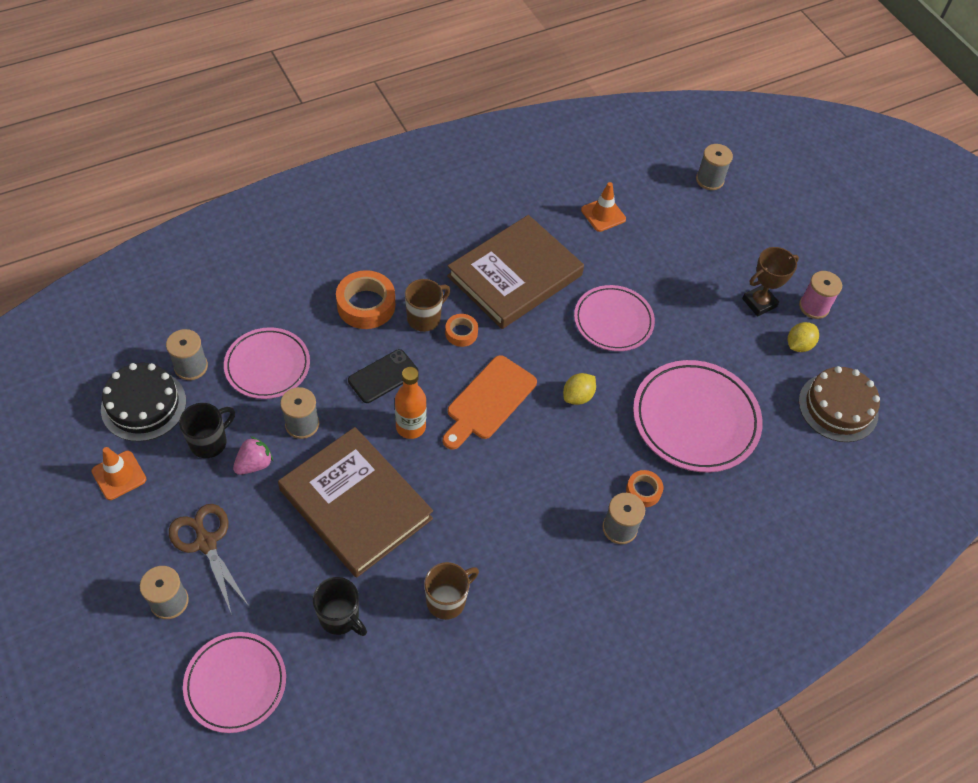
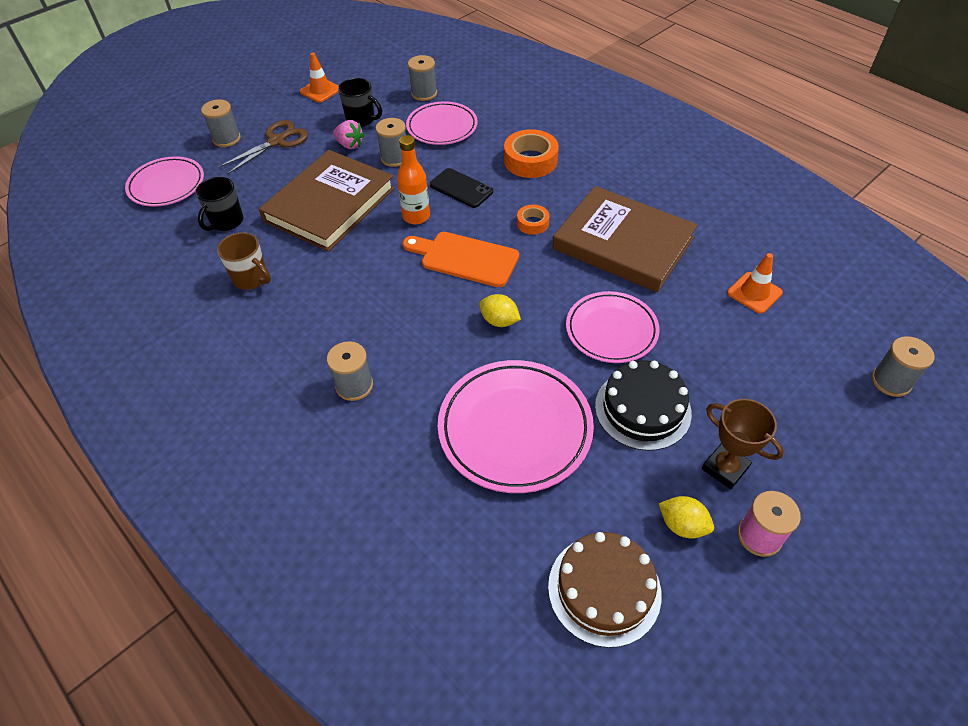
camera: 80 degrees right, 5 degrees down
black cake [101,363,186,442] -> black cake moved to [595,360,692,451]
brown mug [405,279,450,332] -> none
orange tape [626,470,663,507] -> none

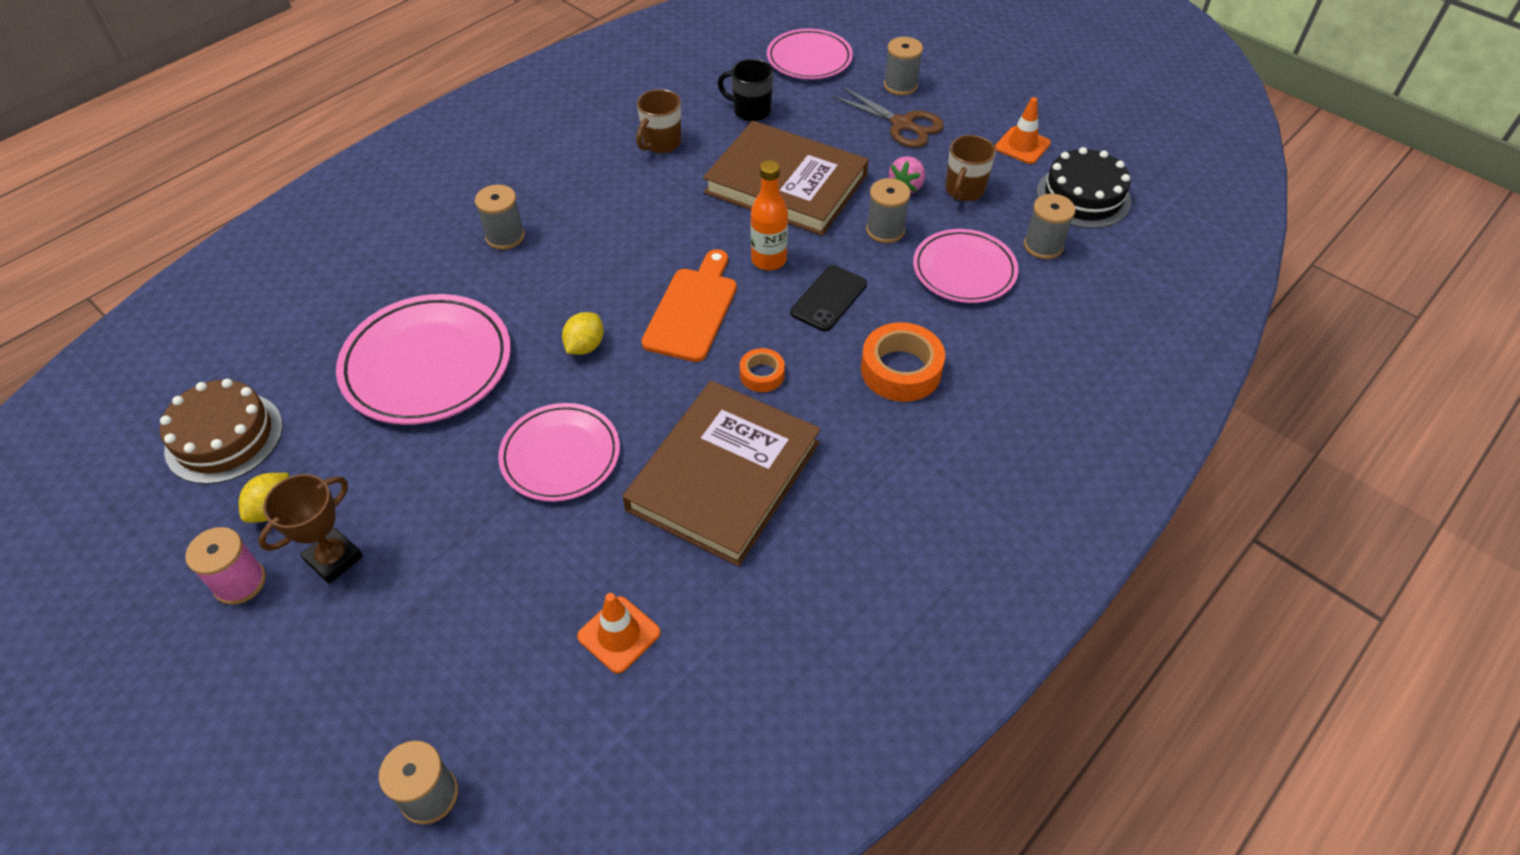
camera: 85 degrees right, 0 degrees up
black mug [338,78,382,127] -> brown mug [945,135,996,201]
black cake [595,360,692,451] -> black cake moved to [1036,147,1131,228]

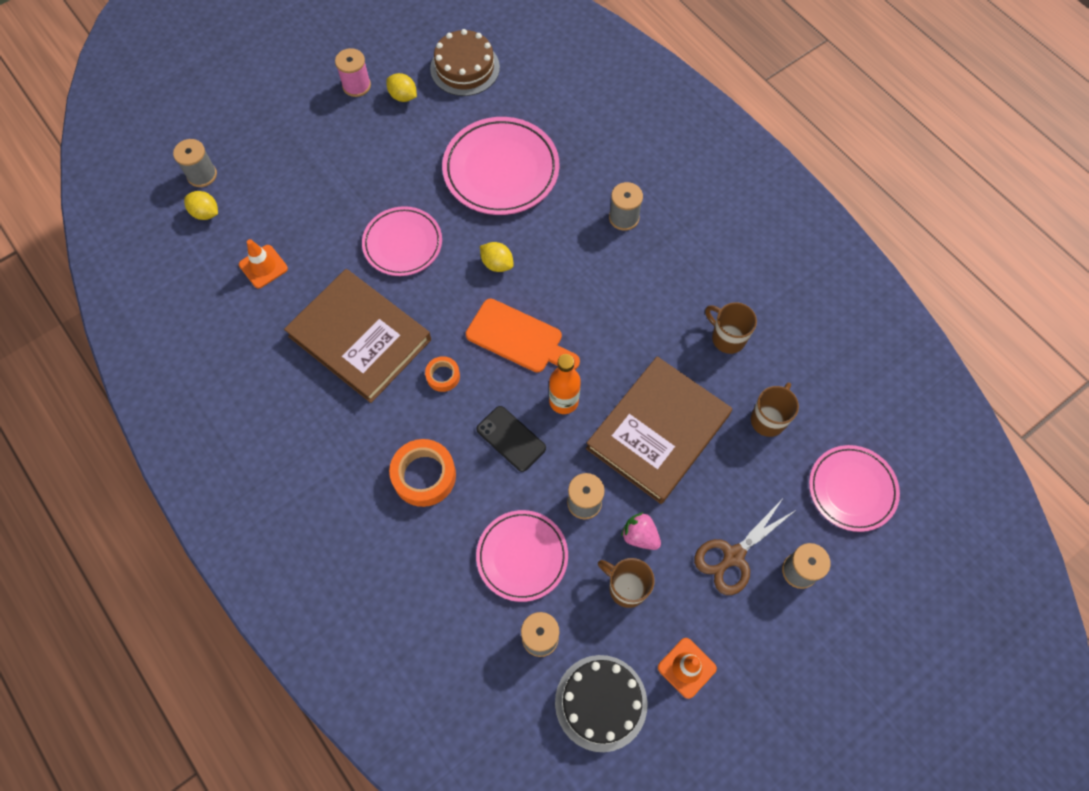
camera: 100 degrees right, 15 degrees up
brown trophy [258,474,363,584] -> none
black mug [717,59,774,121] -> brown mug [751,383,799,437]
none -> yellow lemon [184,191,218,220]

